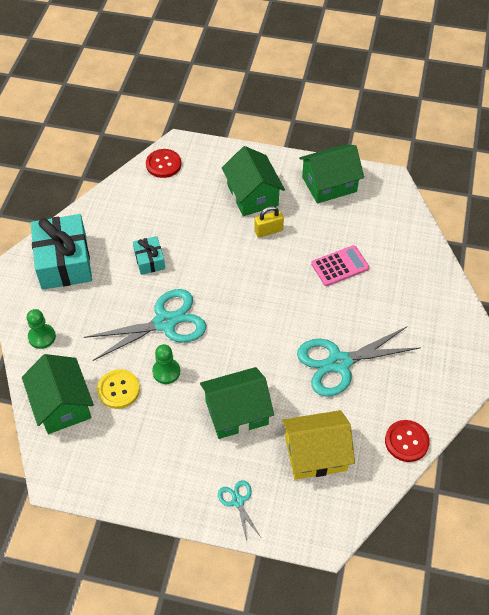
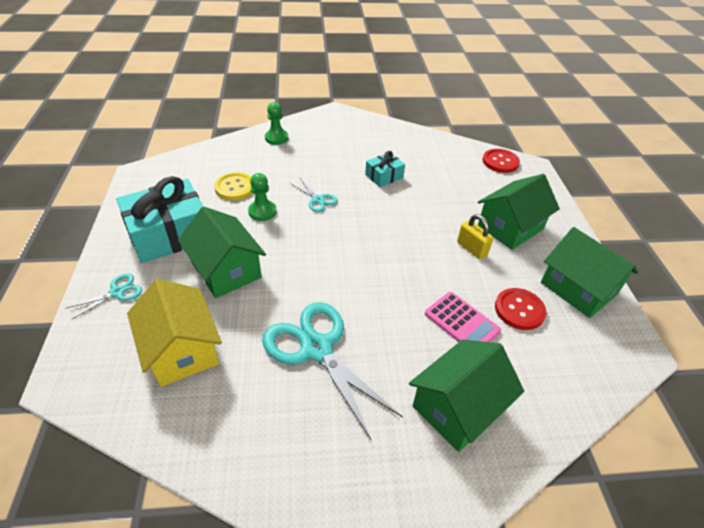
camera: 70 degrees right, 10 degrees down
green house [22,354,94,434] -> green house moved to [409,340,524,452]
turquoise gift [31,214,92,290] -> turquoise gift moved to [116,176,203,263]
turquoise scissors [84,289,206,361] -> turquoise scissors [290,178,338,212], size x0.47
red button [385,420,430,462] -> red button moved to [495,288,546,330]

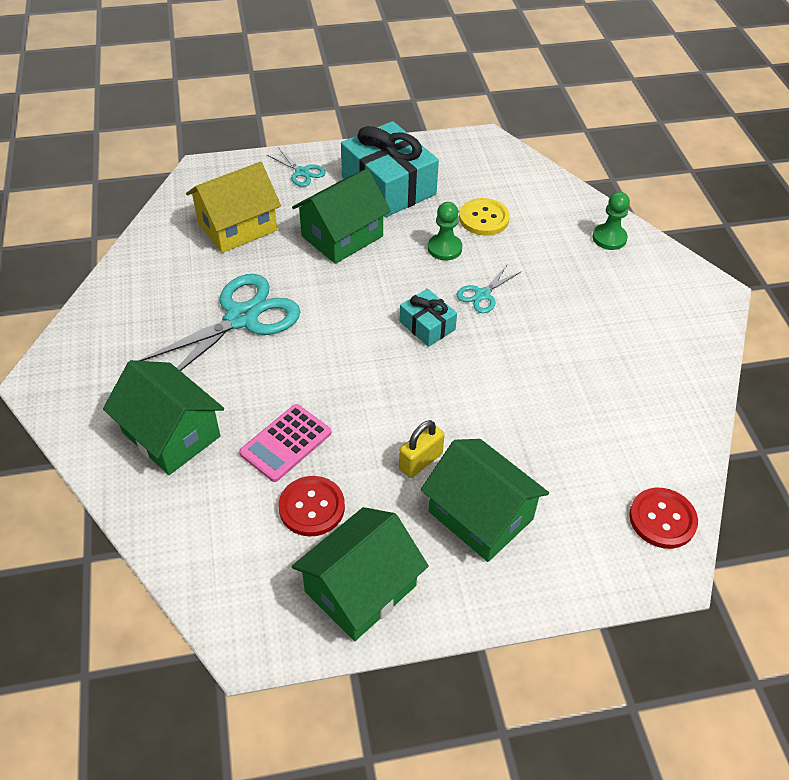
camera: 85 degrees right, 5 degrees up
turquoise gift [365,151,405,187] -> turquoise gift moved to [400,289,457,347]

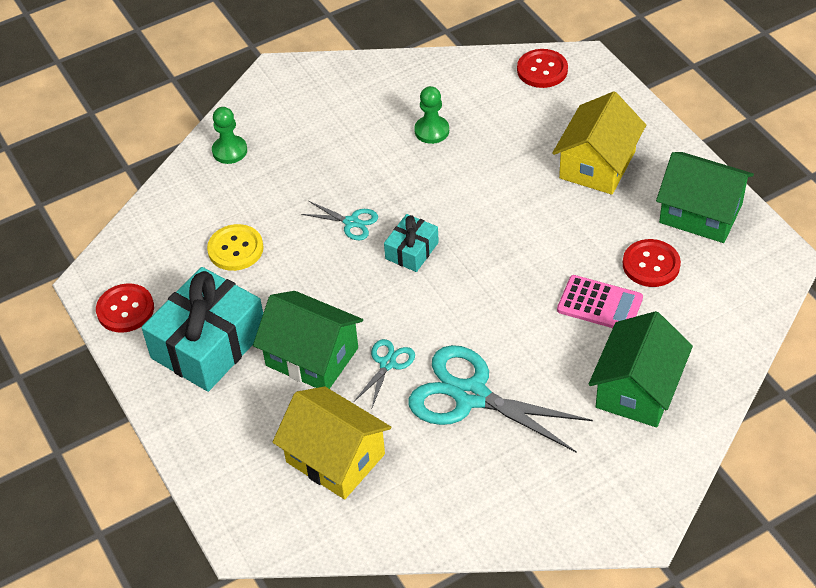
camera: 105 degrees left, 0 degrees up
turquoise scissors [267,148,326,187] -> turquoise scissors moved to [354,339,415,407]
yellow padlock [399,420,445,478] -> none
green house [421,439,549,562] -> yellow house [552,91,646,195]
green pawn [428,202,462,261] -> green pawn moved to [414,86,449,144]
none -> red button [96,283,154,333]

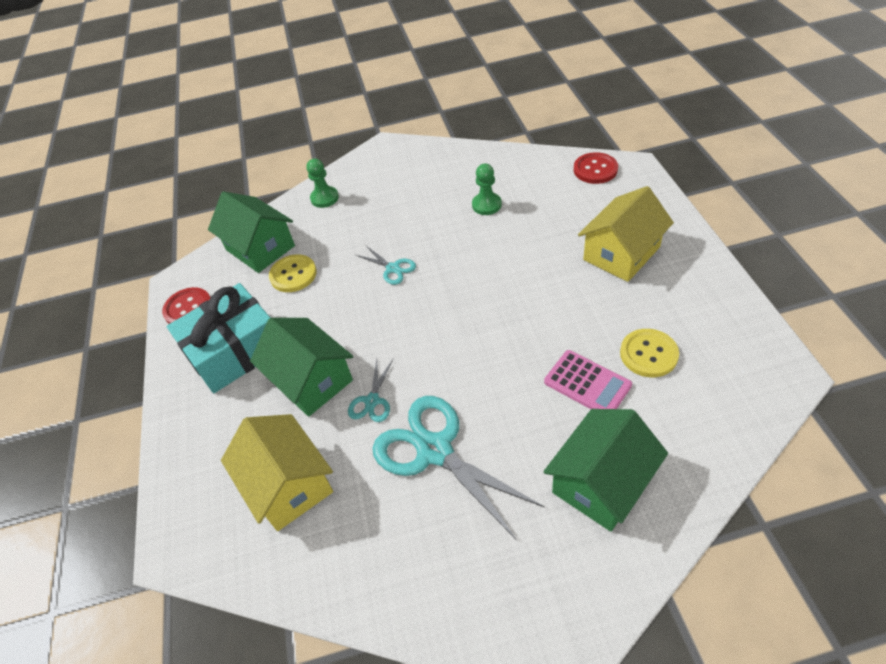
camera: 20 degrees right, 0 degrees up
turquoise scissors [354,339,415,407] -> turquoise scissors turned 150 degrees clockwise [348,358,394,422]
turquoise gift [384,214,439,272] -> none
red button [623,239,681,287] -> yellow button [620,329,679,377]
green house [656,152,754,243] -> green house moved to [208,191,295,273]

